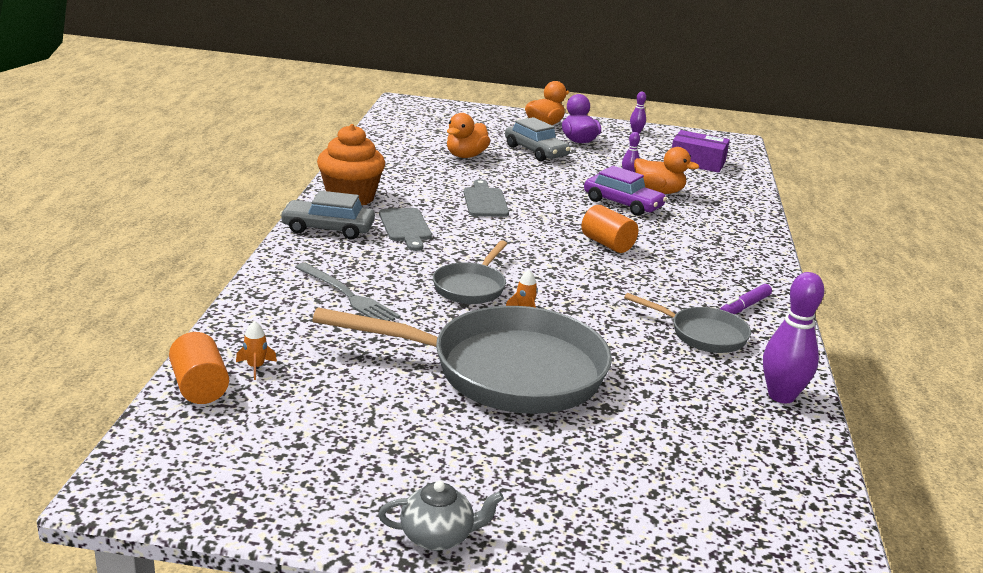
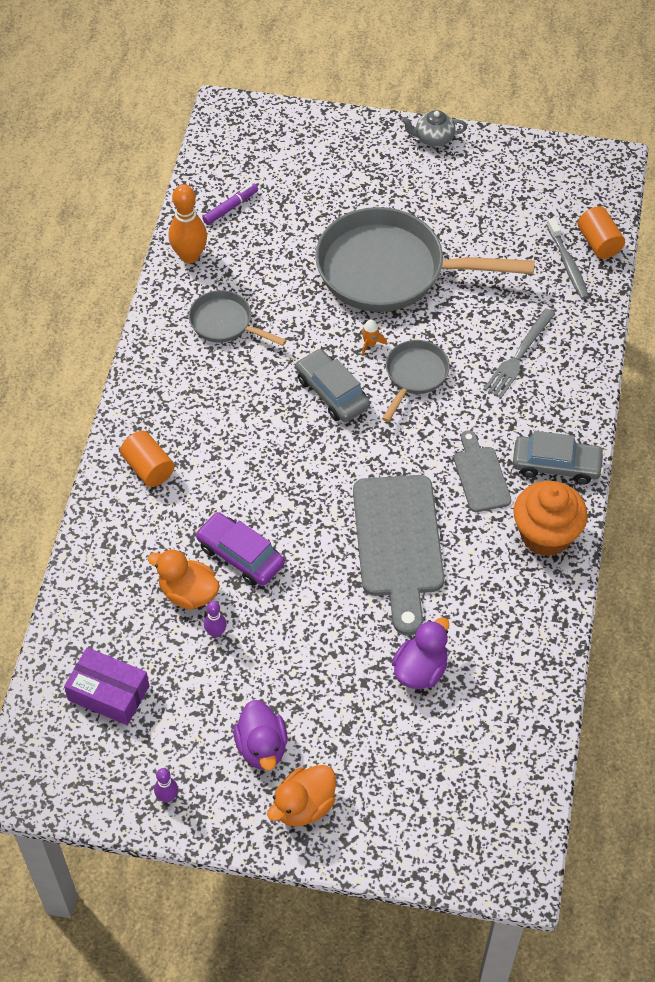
camera: 175 degrees left, 30 degrees up
orange rocket [236,321,277,380] -> grey toothbrush [547,218,589,300]
grey fork [295,263,401,321] -> grey fork turned 105 degrees counterclockwise [483,308,556,398]
orange duck [447,113,490,158] -> purple duck [392,617,449,689]
grey cutting board [464,179,509,217] -> grey cutting board [353,475,444,635], size x1.85
grey car [505,117,571,161] -> grey car moved to [296,349,370,422]
orange cylinder [581,205,638,253] -> orange cylinder moved to [120,431,175,487]
purple marker [720,284,772,314] -> purple marker moved to [202,184,258,225]
purple bowling pin [763,272,824,403] -> orange bowling pin [169,184,207,263]

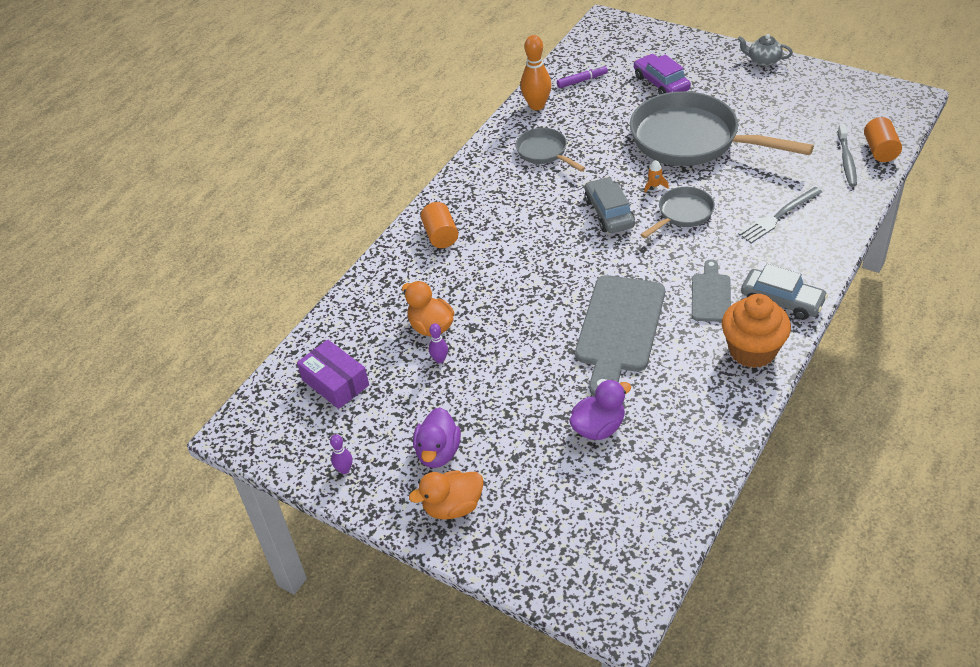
camera: 25 degrees right, 10 degrees down
purple car [195,512,285,586] -> purple car moved to [634,54,691,95]

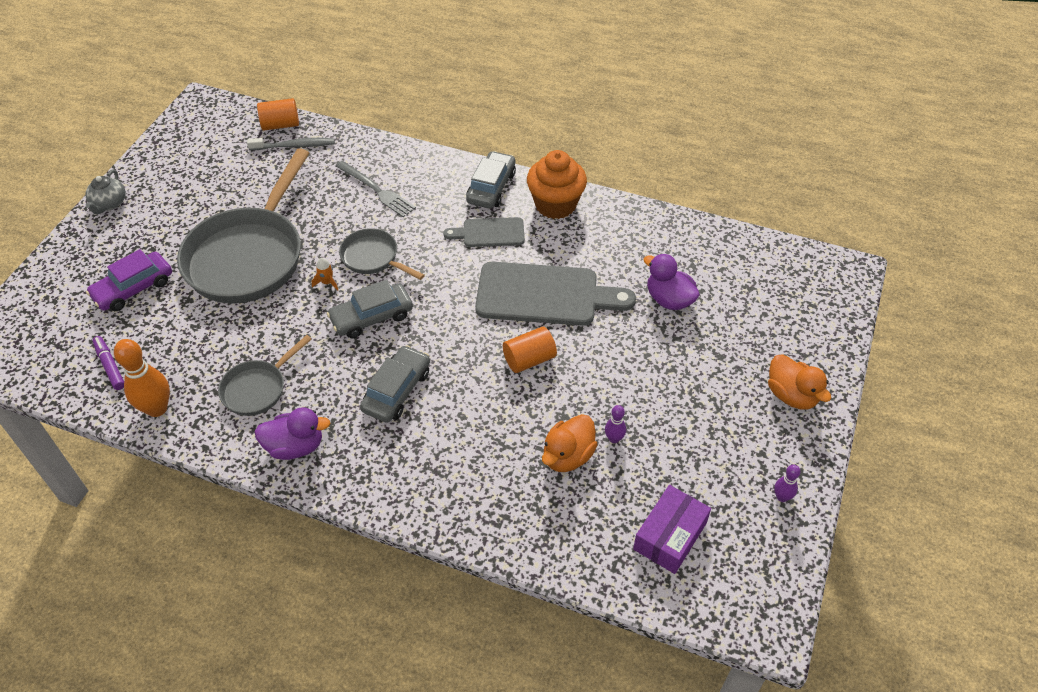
camera: 105 degrees left, 5 degrees up
purple duck [413,407,461,468] -> purple duck moved to [254,407,331,460]
orange cylinder [421,202,458,248] -> orange cylinder moved to [503,327,557,373]
none -> grey car [360,345,430,423]

